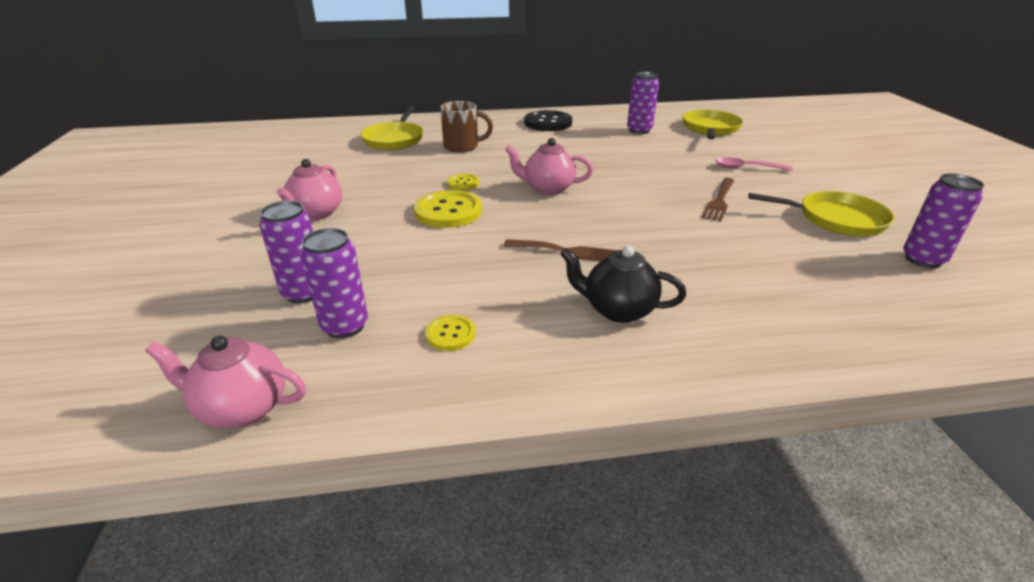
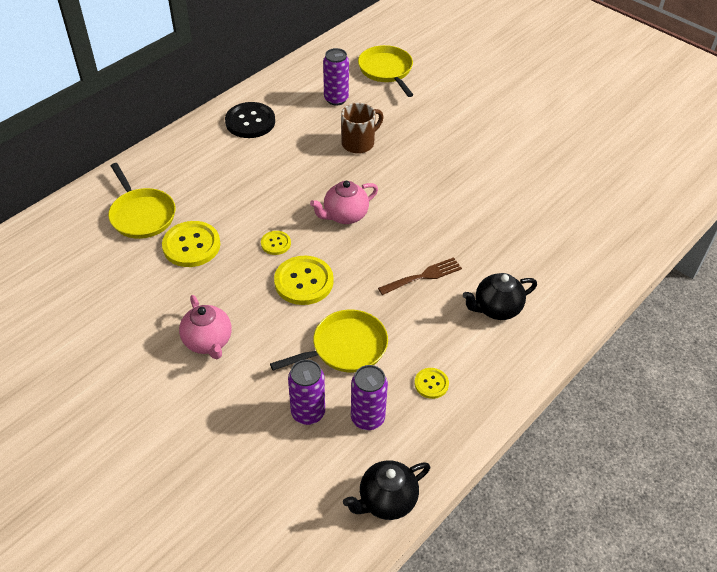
camera: 40 degrees left, 15 degrees up
pink teapot [145,336,306,428] -> black teapot [343,460,430,520]
brown mug [440,101,493,152] -> brown mug moved to [341,103,384,154]
brown fork [701,178,735,222] -> none
pink spoon [715,157,793,171] -> none
yellow pan [748,191,894,236] -> yellow pan moved to [270,310,388,372]
purple can [903,173,984,268] -> none
none -> yellow button [162,221,220,267]

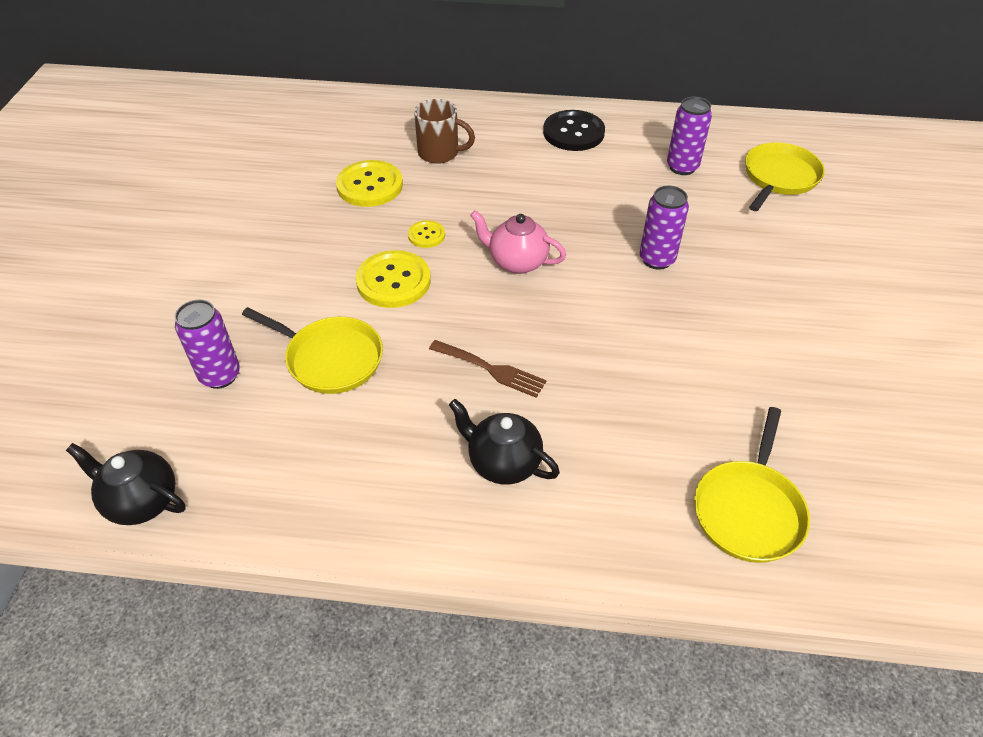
camera: 55 degrees right, 0 degrees up
yellow pan [108,163,176,239] -> yellow pan moved to [694,407,810,563]
pink teapot [179,295,232,359] -> none
brown mug [341,103,384,154] -> brown mug moved to [414,99,475,164]
purple can [351,365,388,430] -> purple can moved to [639,186,689,270]
yellow button [414,368,449,399] -> none

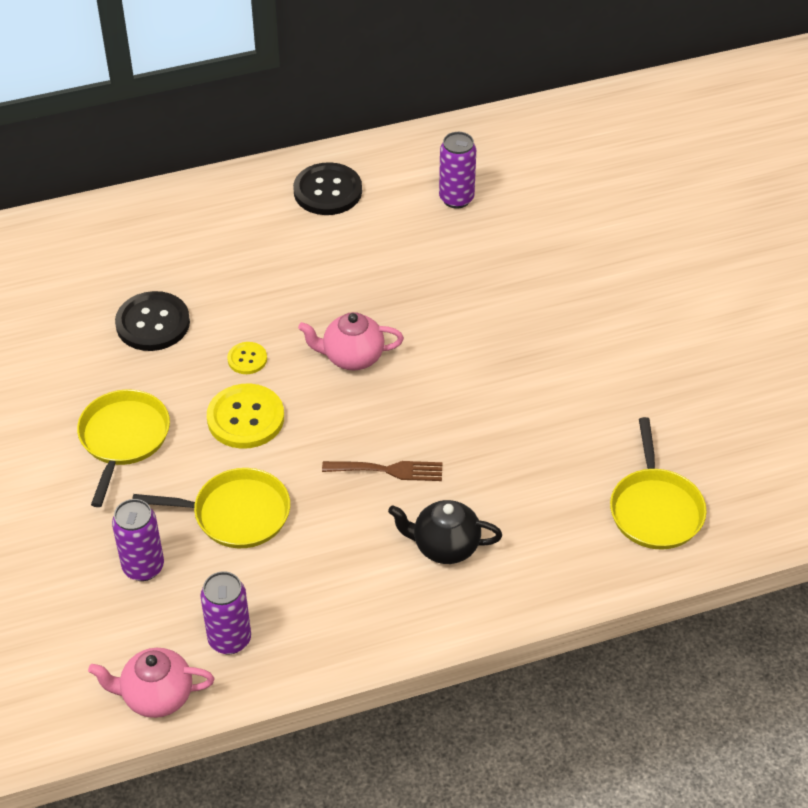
camera: 25 degrees left, 0 degrees up
black teapot [66,443,186,525] -> pink teapot [88,648,214,718]
yellow button [336,160,403,207] -> black button [115,291,190,351]
brown mug [414,99,475,164] -> none
purple can [639,186,689,270] -> purple can moved to [200,571,251,654]
yellow pan [745,142,825,211] -> yellow pan moved to [77,389,170,507]

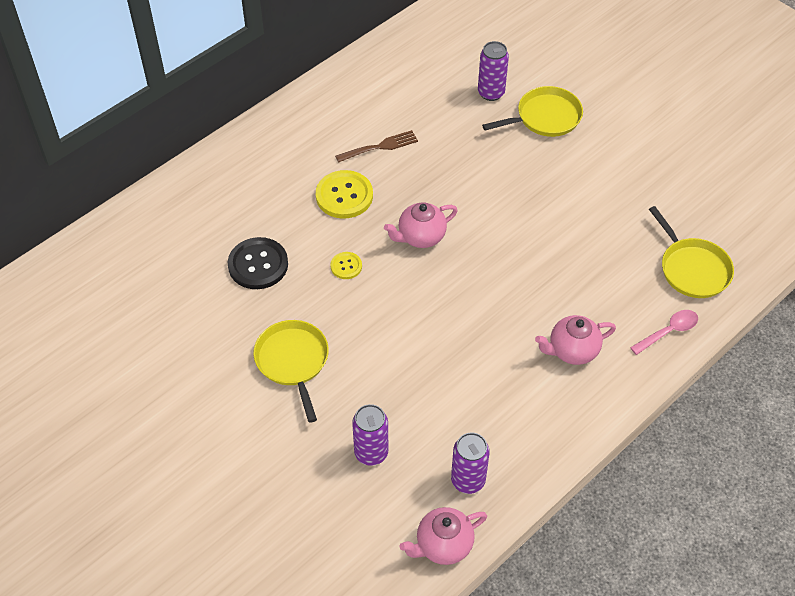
camera: 25 degrees left, 5 degrees up
yellow pan [132,468,290,548] -> yellow pan moved to [482,86,583,137]
yellow button [207,383,284,449] -> yellow button moved to [316,170,373,218]
black button [293,162,362,215] -> none
brown fork [322,461,443,481] -> brown fork moved to [335,130,418,163]
black teapot [388,500,502,564] -> pink teapot [535,315,616,365]
purple can [439,132,476,209] -> purple can moved to [478,41,509,101]
none -> pink spoon [630,310,698,355]

